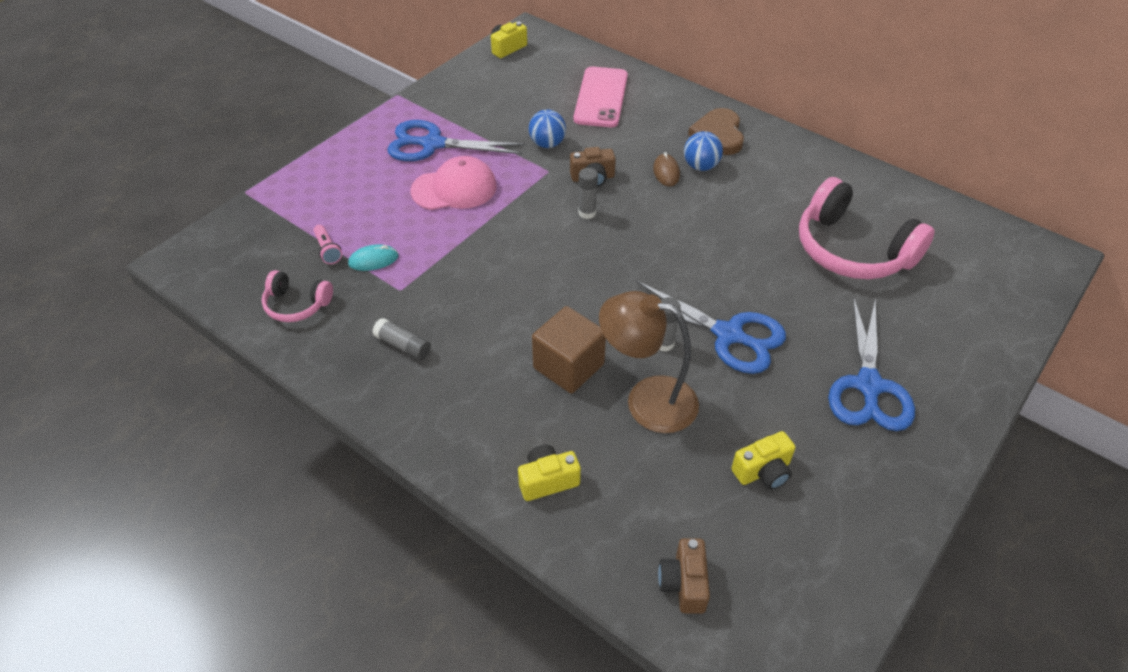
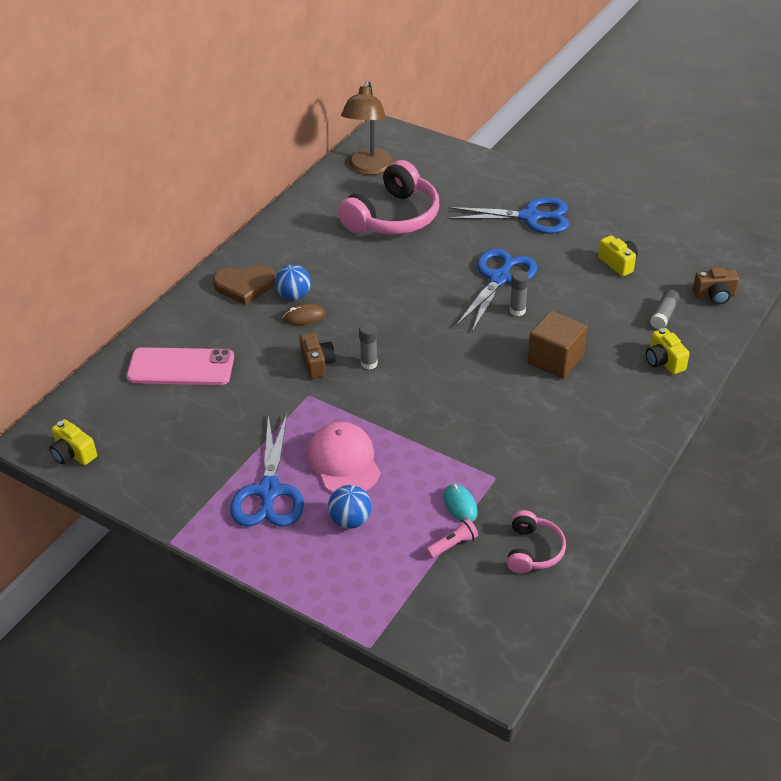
camera: 95 degrees left, 5 degrees down
grey glue stick [372,318,431,360] -> grey glue stick moved to [650,290,680,329]
blue ball [529,109,566,148] -> blue ball moved to [328,485,371,529]
brown lamp [599,291,699,433] -> brown lamp moved to [341,81,394,175]

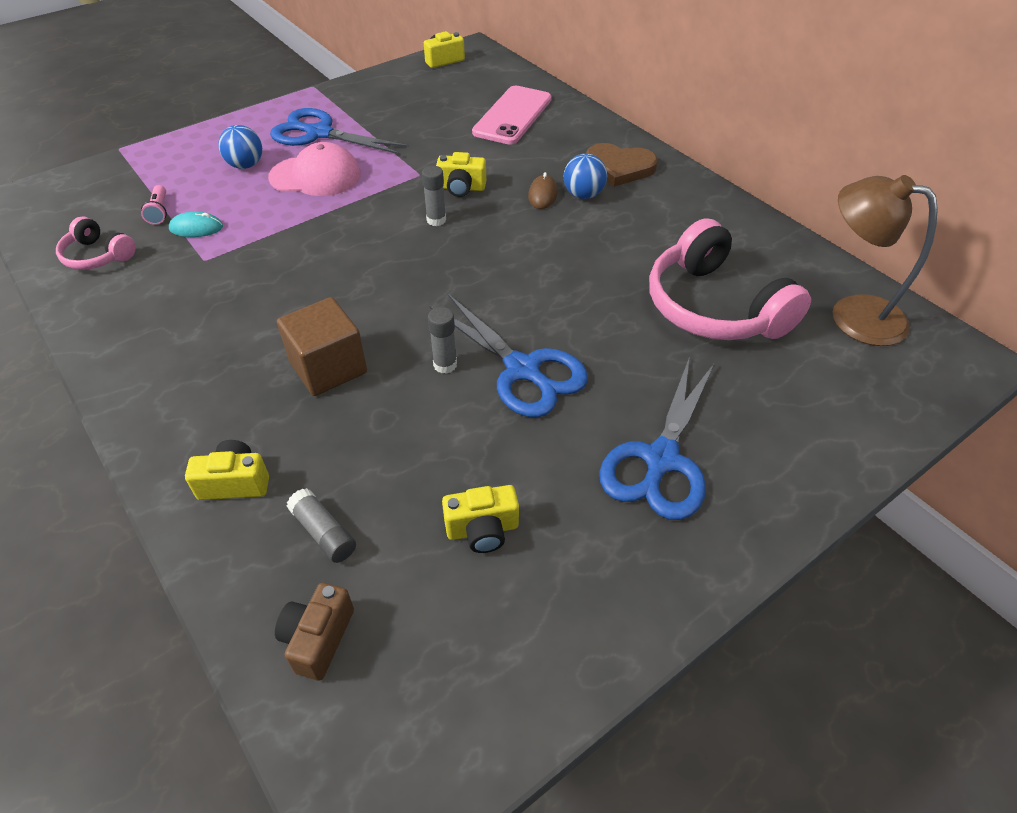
camera: 110 degrees right, 5 degrees up
brown heart [213,265,275,305] -> brown heart turned 90 degrees counterclockwise [586,143,658,187]
brown camera [299,332,336,379] -> yellow camera [436,152,486,197]

